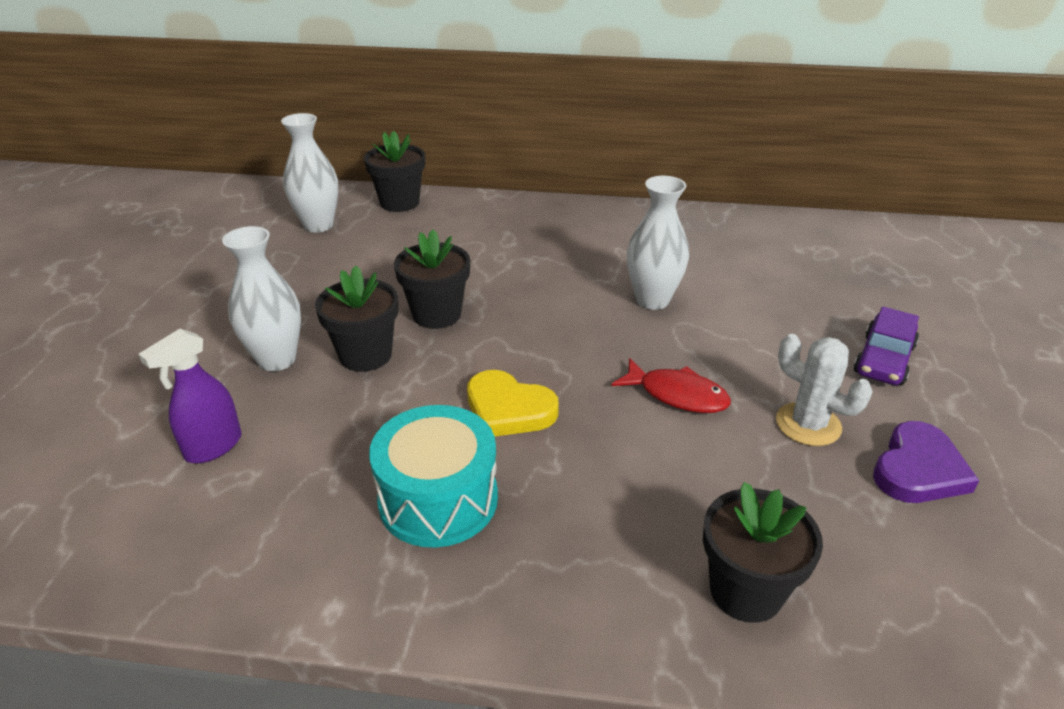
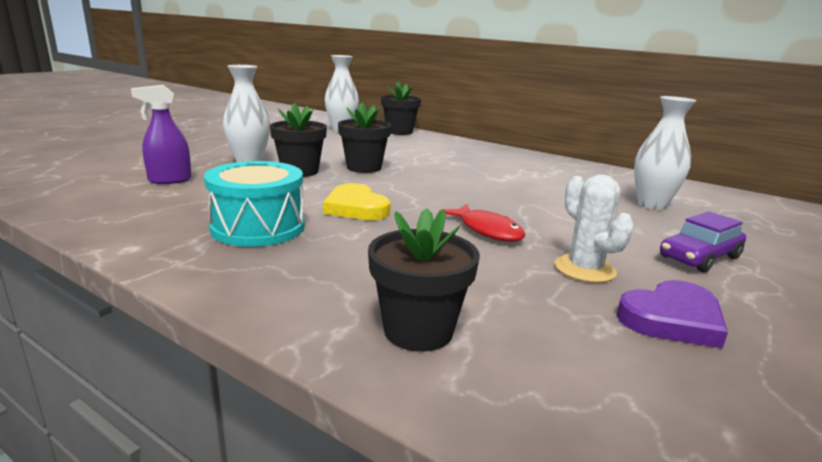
camera: 25 degrees right, 15 degrees down
white vase [627,176,689,310] -> white vase moved to [634,96,697,210]

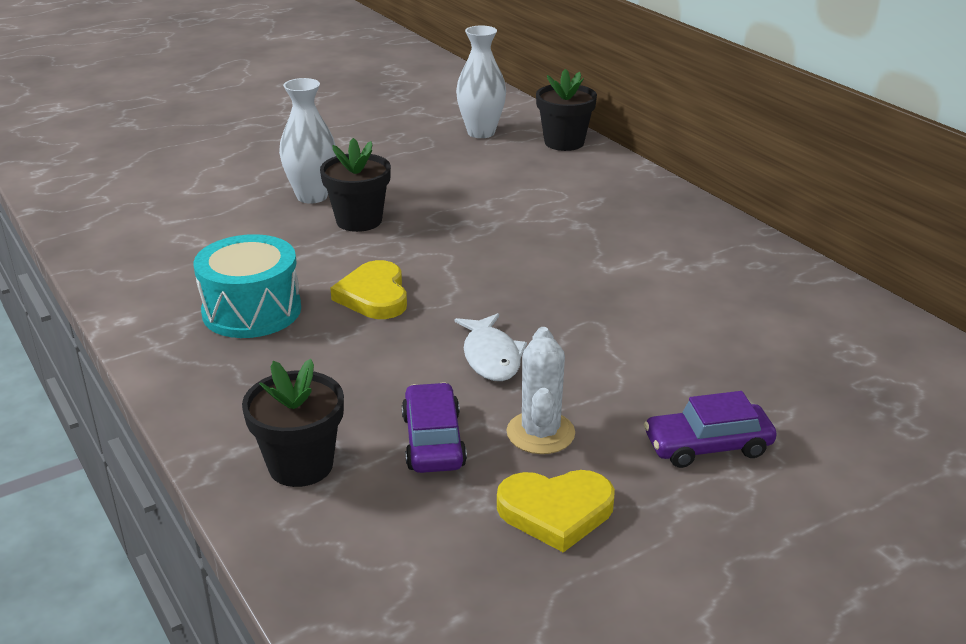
camera: 25 degrees right, 10 degrees up
purple spray bottle [131,85,192,184] -> none
black flower pot [338,102,392,173] -> none
red fish [439,204,525,242] -> white fish [454,313,527,381]
purple heart [616,280,728,349] -> yellow heart [497,470,615,553]
white vase [634,96,697,210] -> none
none -> purple car [402,382,467,473]

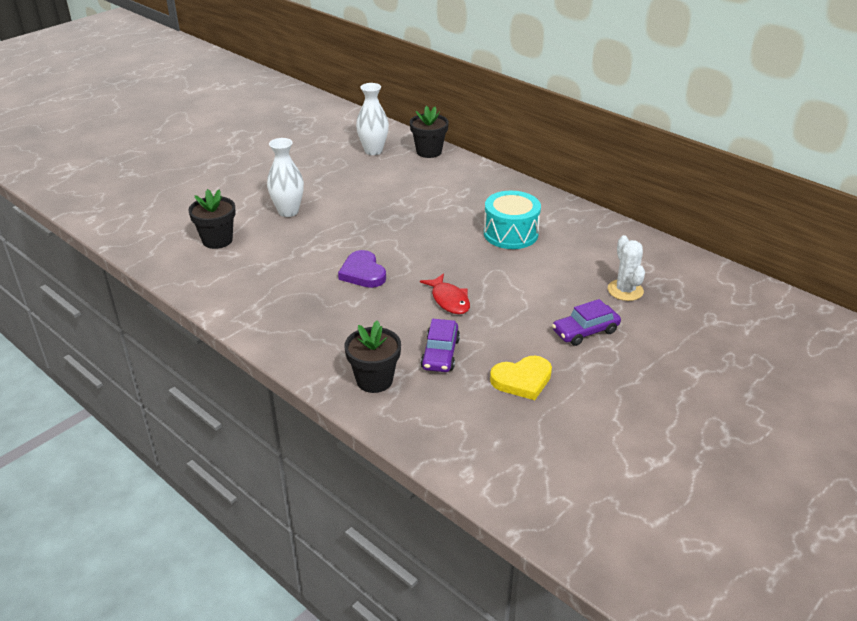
camera: 15 degrees left, 5 degrees up
turquoise drum [193,234,301,338] -> turquoise drum moved to [484,191,541,249]
black flower pot [320,138,391,232] -> black flower pot moved to [188,189,236,249]
yellow heart [330,260,407,319] -> purple heart [338,250,386,288]
purple car [402,382,467,473] -> purple car turned 150 degrees counterclockwise [421,319,460,372]
white fish [454,313,527,381] -> red fish [420,273,470,314]
white cactus [506,327,575,454] -> white cactus moved to [608,235,645,301]

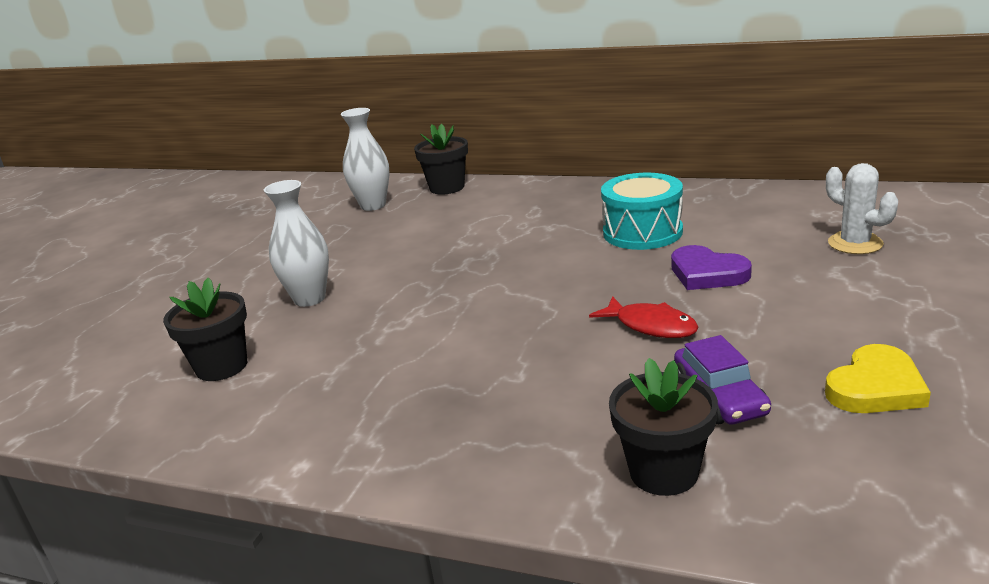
camera: 20 degrees left, 10 degrees down
purple heart [338,250,386,288] -> purple heart moved to [671,245,752,290]
purple car [552,299,621,346] -> none

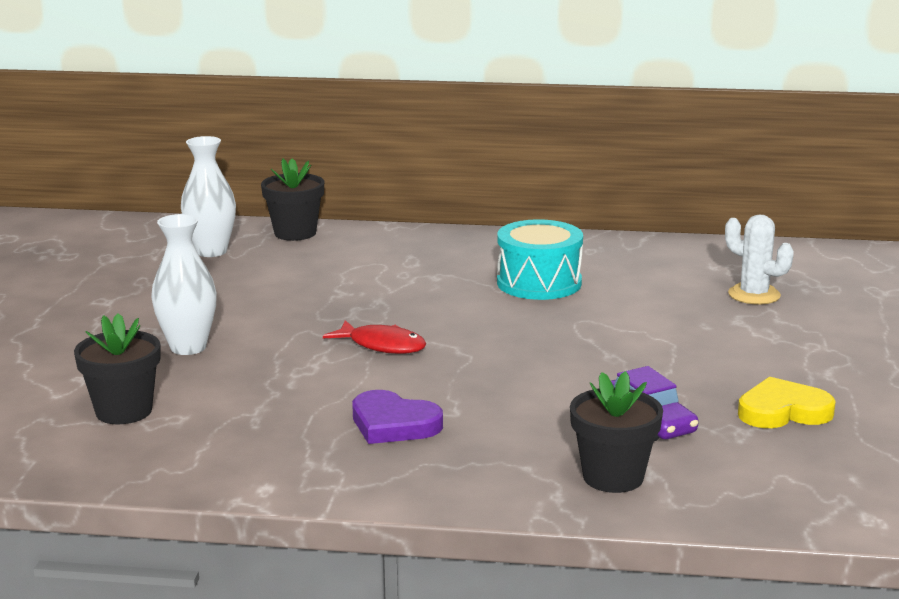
camera: 15 degrees left, 5 degrees down
red fish [589,296,698,338] -> red fish moved to [323,320,426,354]
purple heart [671,245,752,290] -> purple heart moved to [352,390,443,444]
yellow heart [825,344,931,413] -> yellow heart turned 135 degrees counterclockwise [738,377,836,428]

